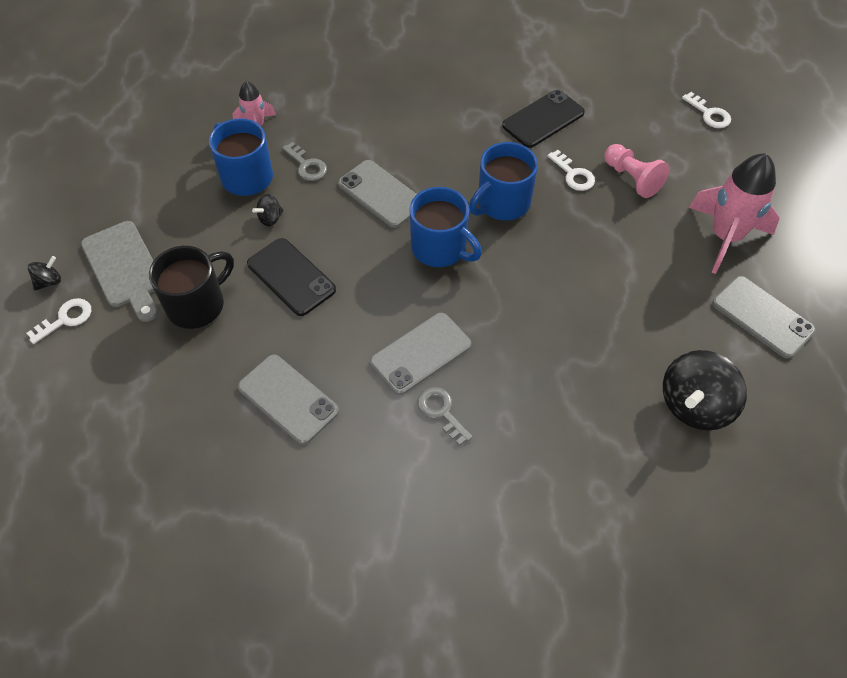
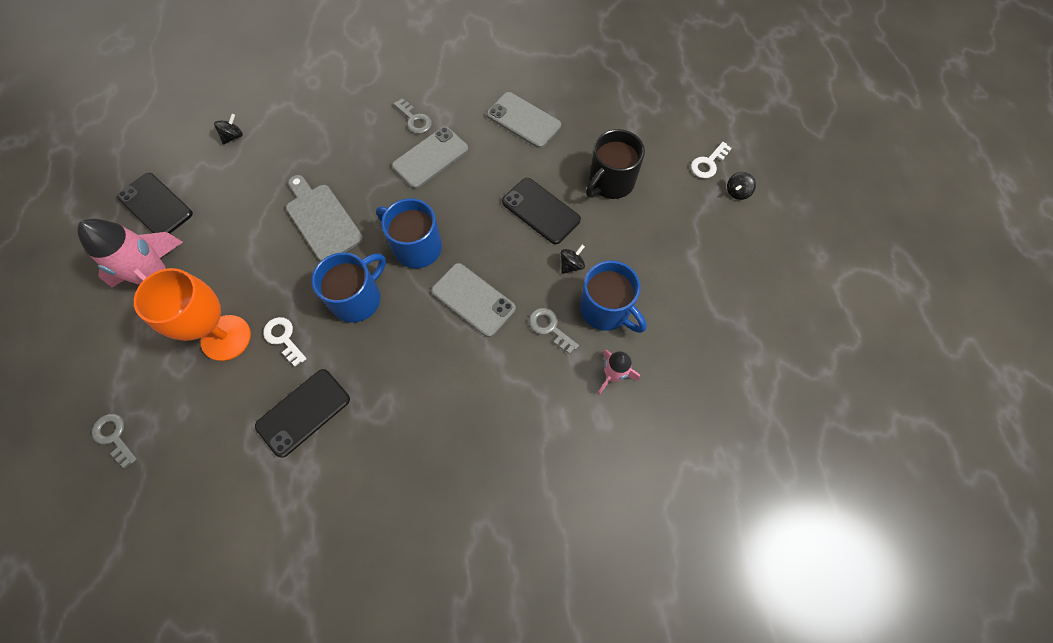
camera: 175 degrees right, 10 degrees up
grey cutting board [81,221,158,322] -> grey cutting board moved to [286,175,363,261]
pink pawn [604,144,669,198] -> orange goblet [134,268,251,361]
black spinning top [663,350,747,430] -> black spinning top [214,114,243,145], size x0.46
white key [682,92,731,128] -> grey key [92,414,137,468]
grey phone [713,276,816,359] -> black phone [117,173,193,234]

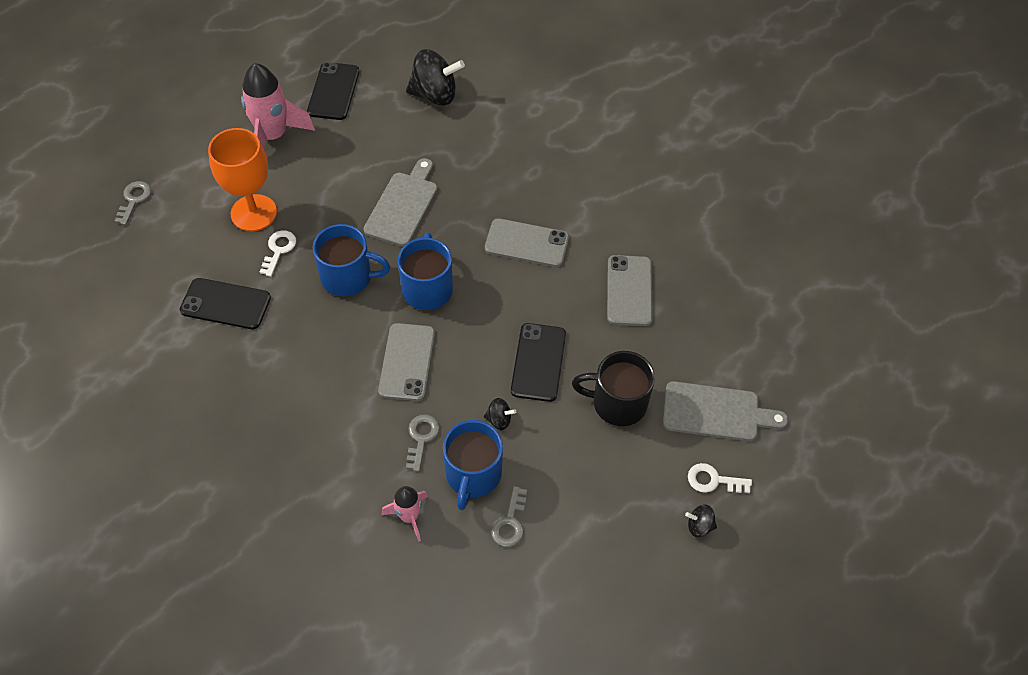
camera: 55 degrees right, 10 degrees down
black spinning top [214,114,243,145] -> black spinning top [406,49,465,106], size x2.19
grey key [394,98,432,134] -> grey key moved to [491,486,527,547]
none -> grey cutting board [663,381,788,441]

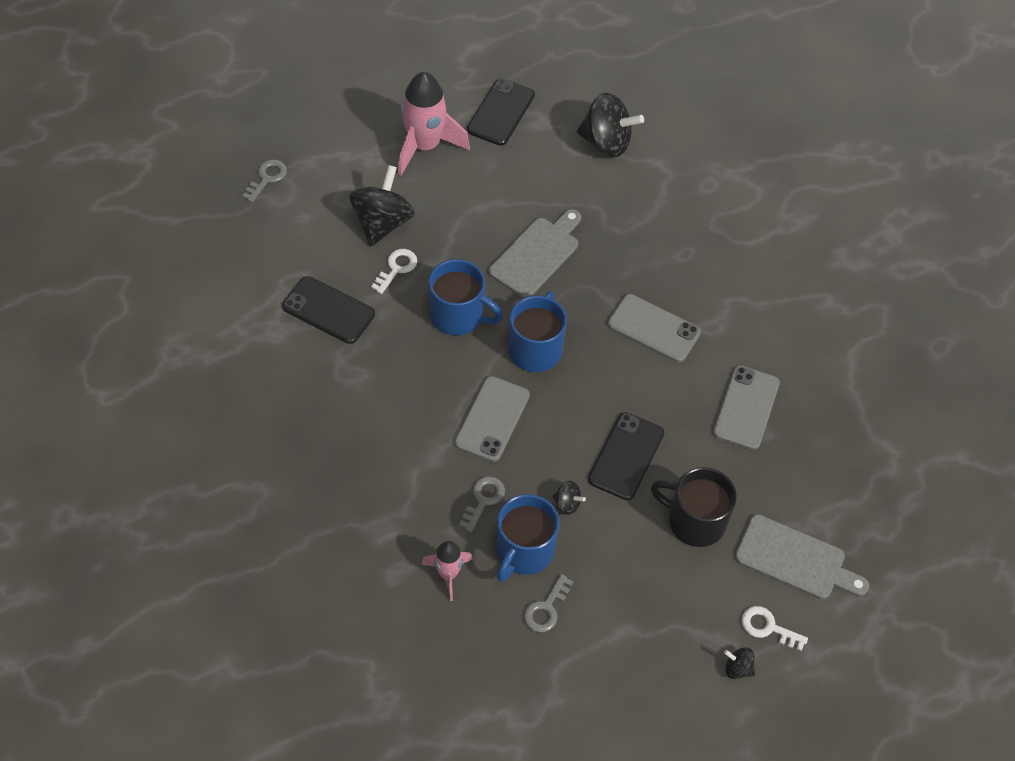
camera: 15 degrees right, 0 degrees up
orange goblet [208,128,277,231] -> black spinning top [349,165,415,247]

